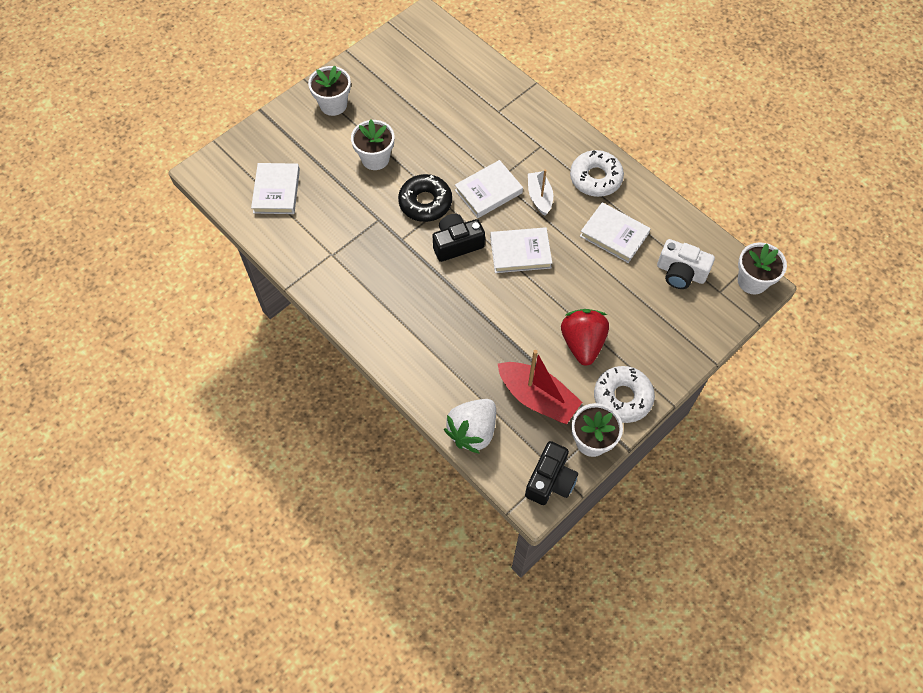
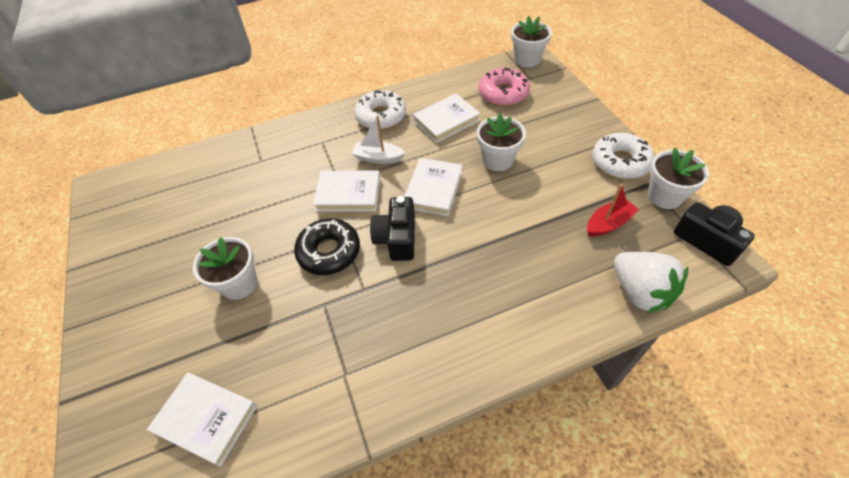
camera: 65 degrees left, 10 degrees down
white flower pot [308,66,351,116] -> white flower pot moved to [477,113,526,171]
white book [455,160,523,218] -> white book turned 75 degrees counterclockwise [313,170,380,212]
red boat [498,350,582,424] -> red boat [587,184,639,237], size x0.62
red strawberry [561,309,609,366] -> none
white camera [657,239,715,289] -> pink donut [479,68,530,106]

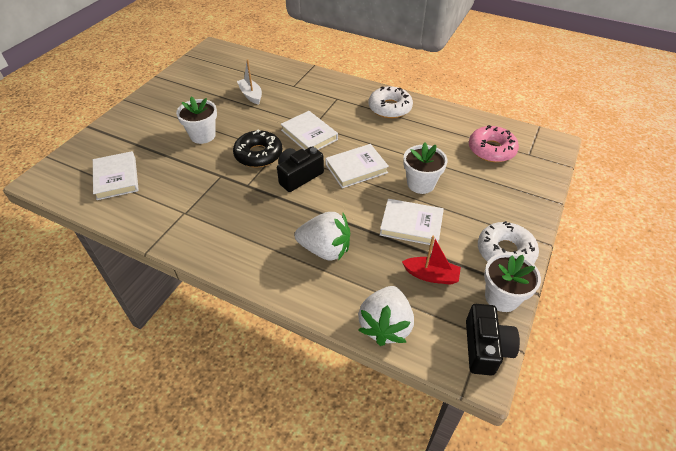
camera: 45 degrees right, 5 degrees down
white boat [352,115,405,164] -> white boat moved to [237,59,262,105]
white book [413,94,481,143] -> white book moved to [380,199,444,245]
white flower pot [511,16,552,67] -> none
none -> white strawberry [295,212,350,261]

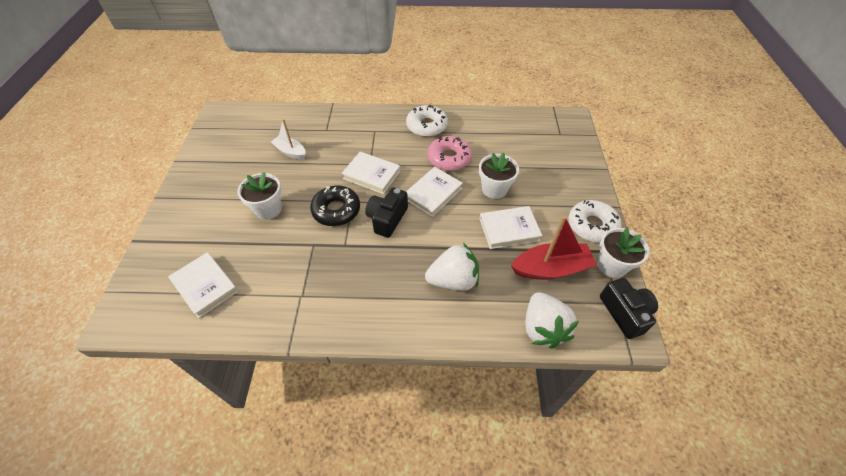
camera: 25 degrees left, 5 degrees up
red boat [402,236,461,285] -> red boat [511,216,597,280], size x1.61
pink donut [469,125,519,162] -> pink donut moved to [427,136,472,171]

